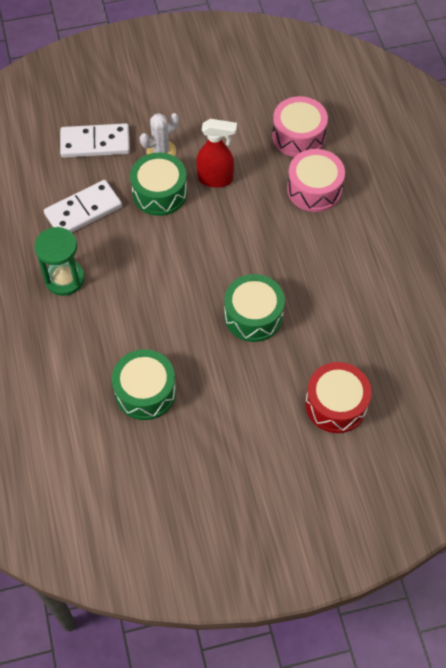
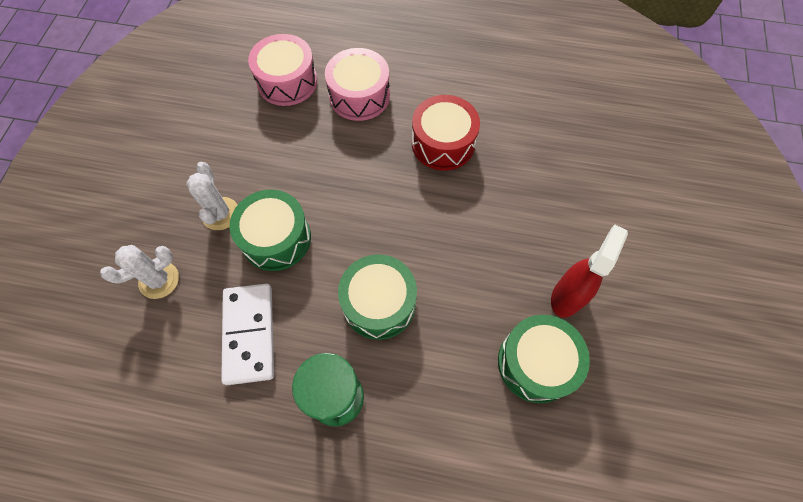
camera: 65 degrees left, 5 degrees up
white domino [60,123,130,158] -> white cactus [100,245,179,299]
red spray bottle [196,119,237,188] -> red spray bottle moved to [551,225,628,318]
green drum [224,274,285,342] -> green drum moved to [338,254,417,340]
red drum [305,362,371,433] -> red drum moved to [412,95,480,171]

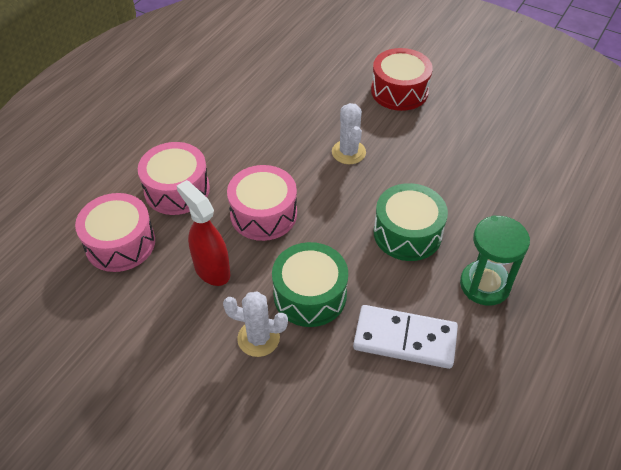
camera: 70 degrees left, 15 degrees down
white cactus [100,245,179,299] -> white cactus moved to [332,103,366,164]
red drum [412,95,480,171] -> red drum moved to [371,48,433,111]
green drum [498,315,590,403] -> none
red spray bottle [551,225,628,318] -> red spray bottle moved to [177,180,230,286]
none -> pink drum [227,165,297,241]

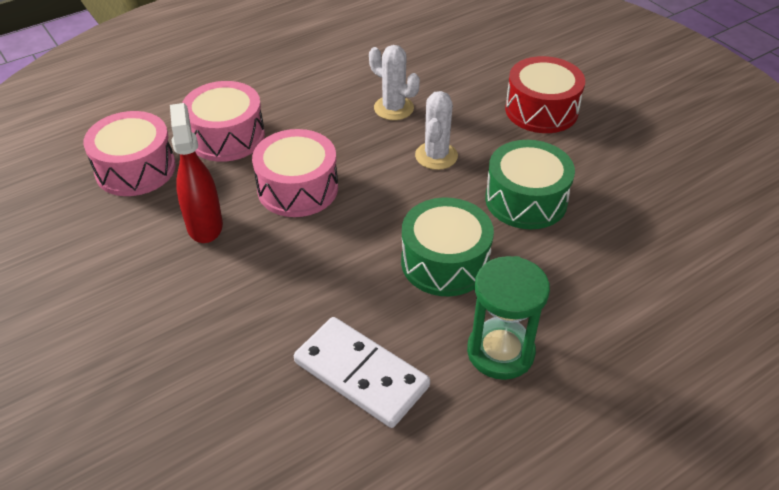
camera: 25 degrees right, 5 degrees down
white cactus [223,291,288,357] -> white cactus moved to [369,45,420,120]
green drum [272,242,348,327] -> green drum moved to [485,140,575,229]

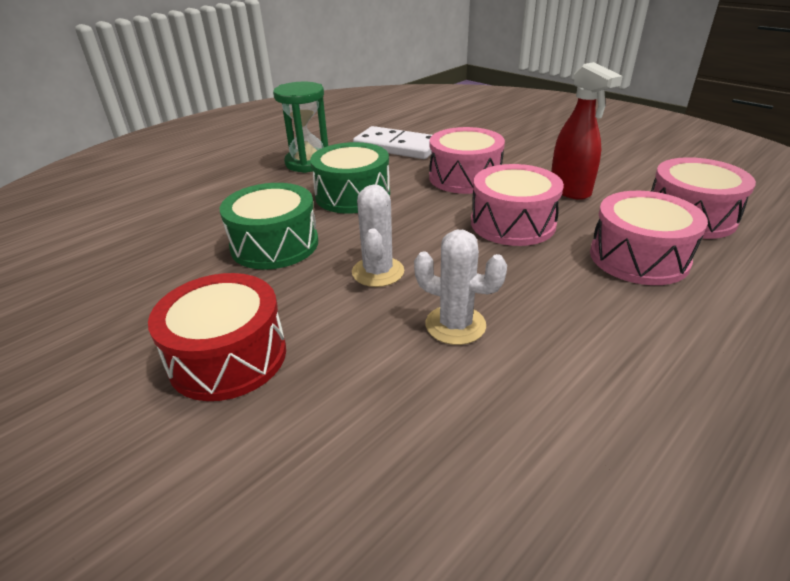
camera: 170 degrees right, 10 degrees down
none -> pink drum [429,127,505,194]

